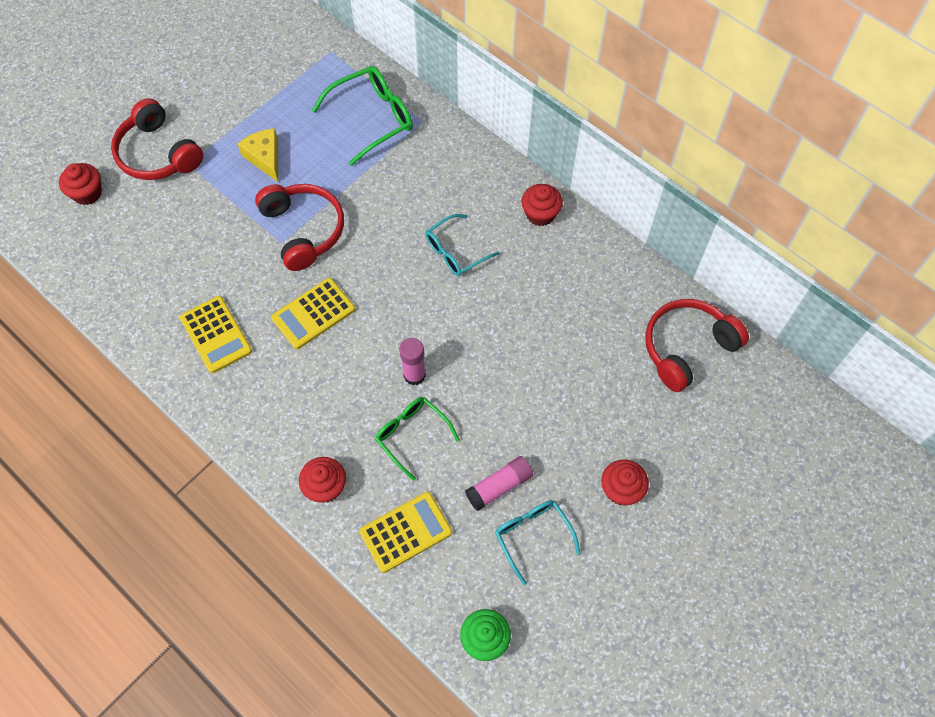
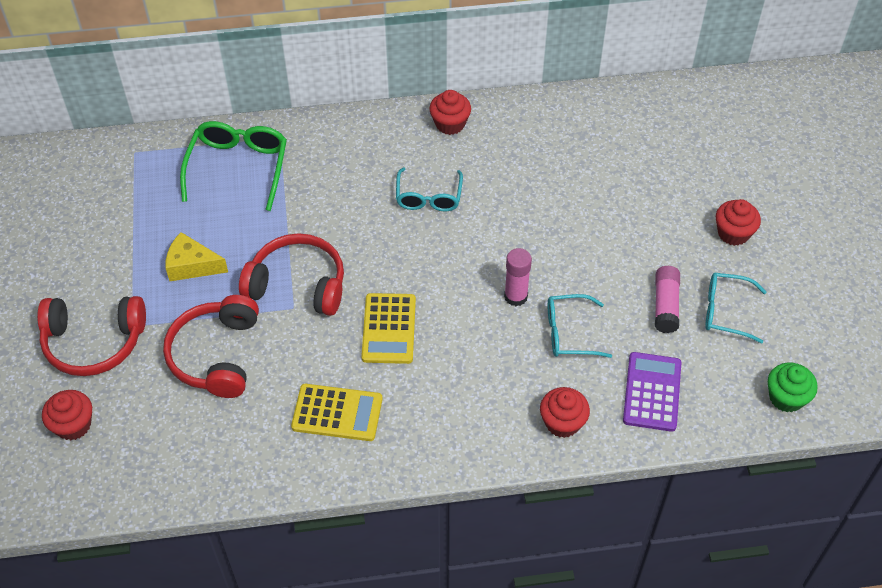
camera: 50 degrees left, 10 degrees down
yellow calculator [359,492,452,573] -> purple calculator [623,352,682,432]
green glasses [375,397,460,481] -> turquoise glasses [548,294,612,358]
red headphones [645,299,749,392] -> red headphones moved to [163,295,259,398]

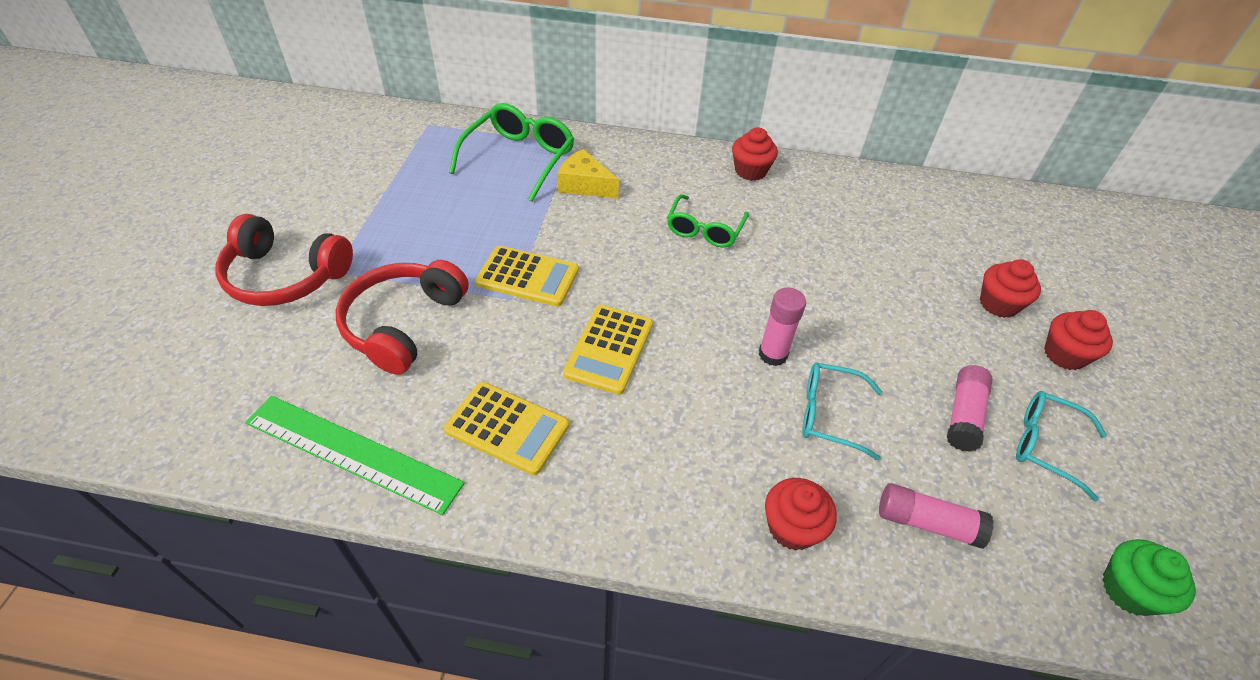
camera: 15 degrees right, 5 degrees down
red cupcake [42,390,92,440] -> red cupcake moved to [980,259,1041,318]
yellow cheese [165,232,228,281] -> yellow cheese moved to [557,149,619,198]
red headphones [239,233,344,316] -> yellow calculator [475,246,579,306]
turquoise glasses [396,168,463,211] -> green glasses [667,194,749,247]
purple calculator [623,352,682,432] -> pink glue stick [879,483,994,549]
none -> green ruler [245,396,465,515]

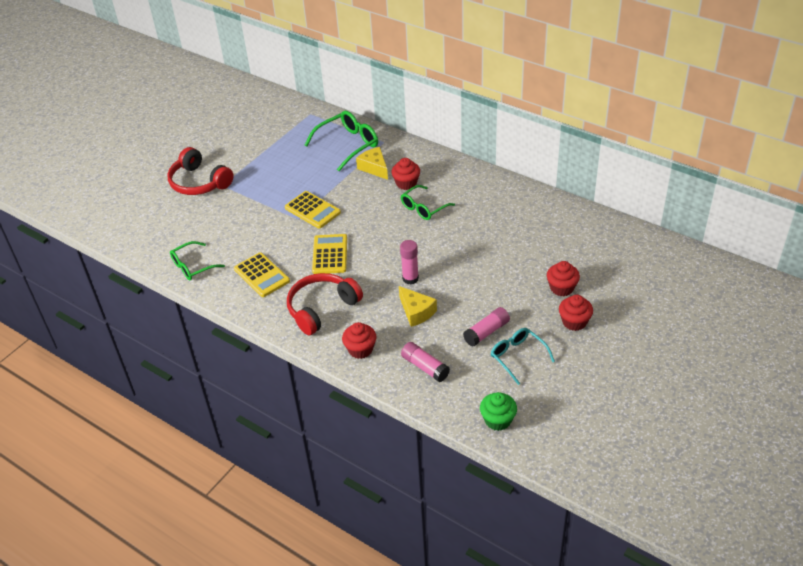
camera: 30 degrees right, 5 degrees down
green ruler [245,396,465,515] -> green glasses [170,241,225,280]
red headphones [336,260,469,375] -> red headphones moved to [287,273,363,335]
yellow calculator [563,305,653,395] -> yellow calculator turned 135 degrees clockwise [312,234,347,274]
red cupcake [732,127,778,181] -> red cupcake moved to [391,158,420,190]
turquoise glasses [802,363,882,460] -> yellow cheese [399,286,437,327]

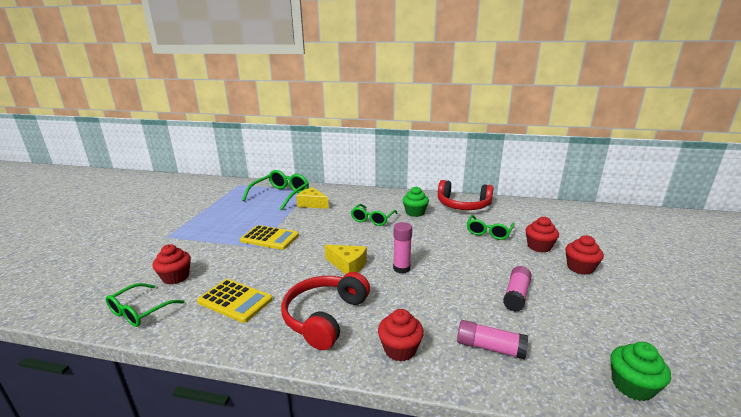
camera: 25 degrees left, 20 degrees down
red headphones [167,147,234,195] -> red headphones moved to [438,180,494,210]
yellow calculator [312,234,347,274] -> none
red cupcake [391,158,420,190] -> red cupcake moved to [152,244,191,284]
yellow cheese [399,286,437,327] -> yellow cheese moved to [325,245,367,274]
turquoise glasses [491,328,555,385] -> none
none -> green cupcake [403,186,429,217]
none -> green glasses [467,215,515,240]

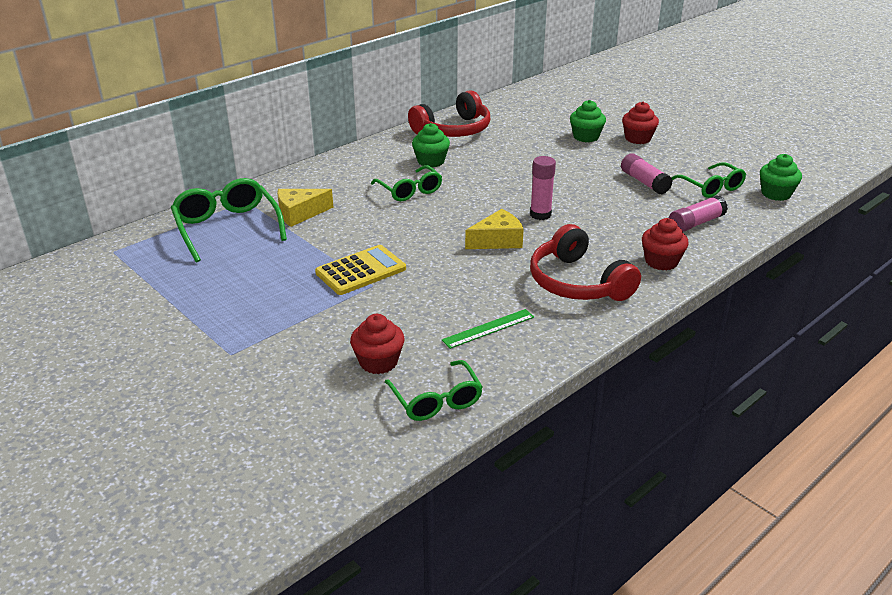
camera: 55 degrees left, 10 degrees up
yellow calculator [197,279,273,323] -> green ruler [442,309,534,349]
green glasses [467,215,515,240] -> green glasses moved to [671,162,746,198]
red cupcake [526,217,559,253] -> green cupcake [570,100,606,142]

